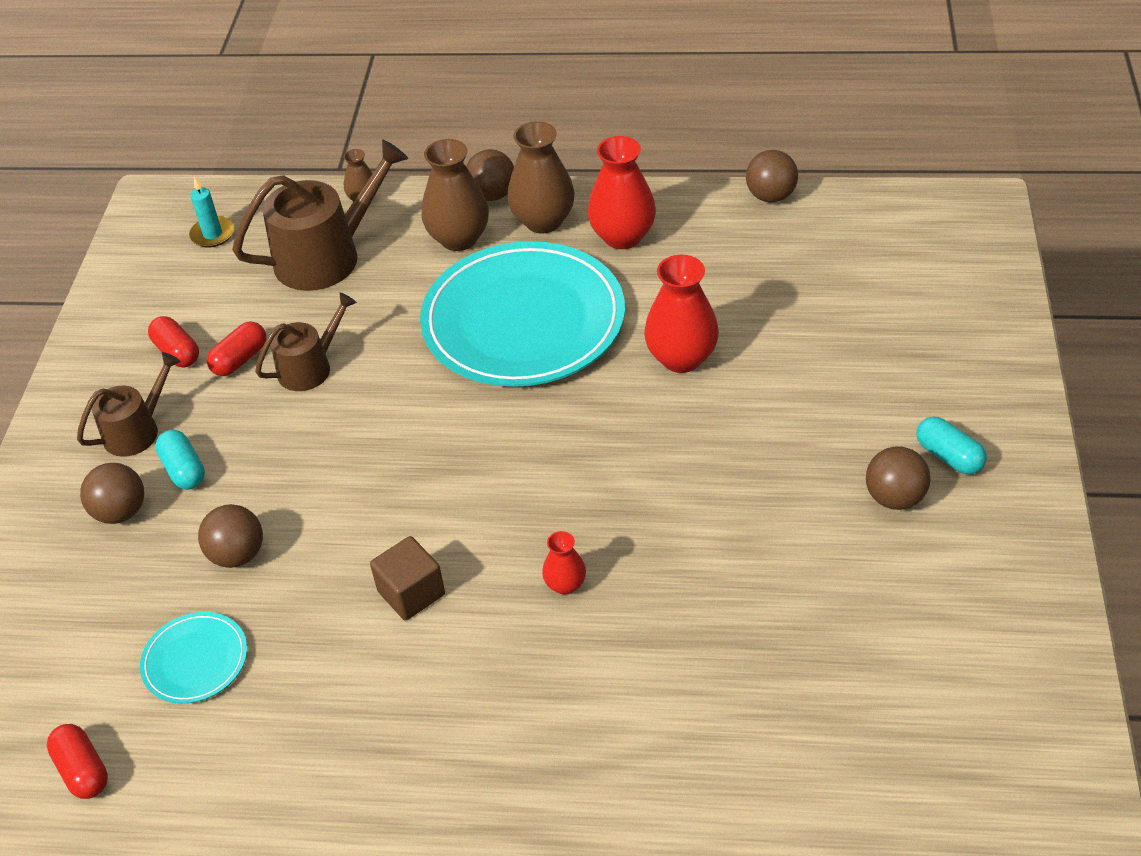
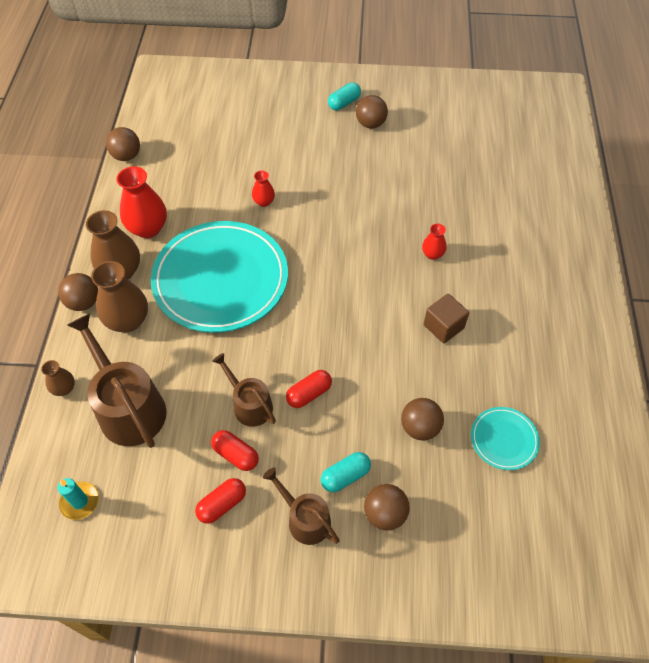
camera: 95 degrees left, 10 degrees up
red capsule [47,724,108,799] -> red capsule moved to [286,370,332,408]
red vase [644,255,719,373] -> red vase [252,171,275,207], size x0.52

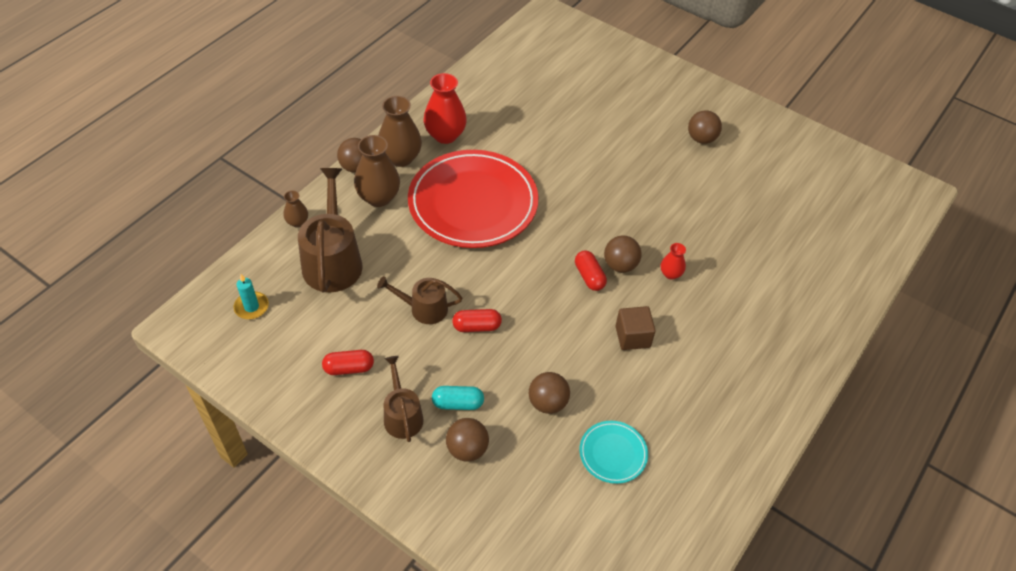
camera: 30 degrees right, 5 degrees down
brown ball [106,127,140,161] -> brown ball moved to [604,235,642,273]
turquoise plate [151,221,288,333] -> red plate [408,150,539,248]
red capsule [211,430,259,471] -> red capsule moved to [575,251,607,291]
brown watering can [212,353,276,427] -> brown watering can turned 75 degrees counterclockwise [377,276,462,324]
red vase [252,171,275,207] -> none
turquoise capsule [328,82,361,110] -> none

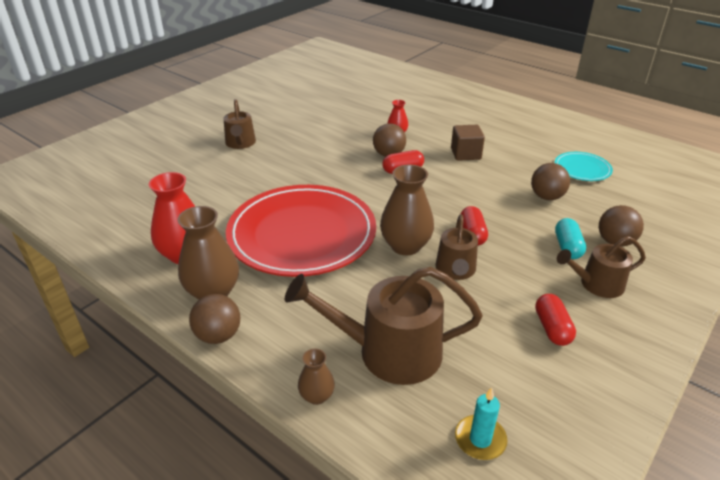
camera: 85 degrees left, 15 degrees down
brown vase [354,135,400,207] -> brown vase moved to [380,165,434,255]
brown ball [688,110,722,144] -> none
none -> brown watering can [223,99,256,149]

